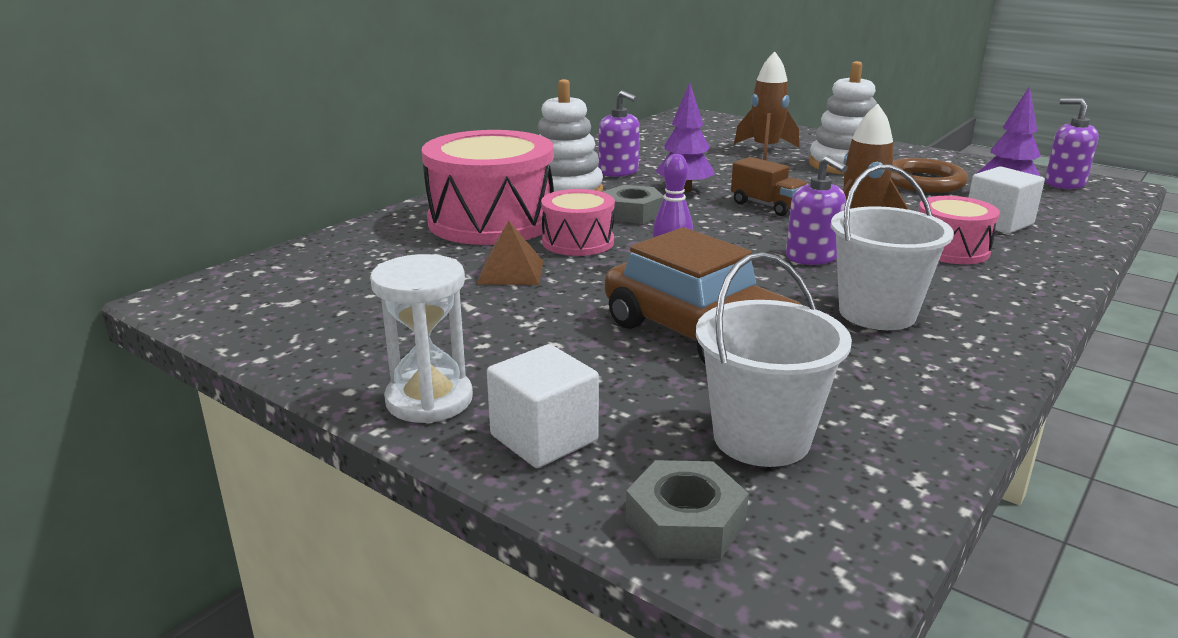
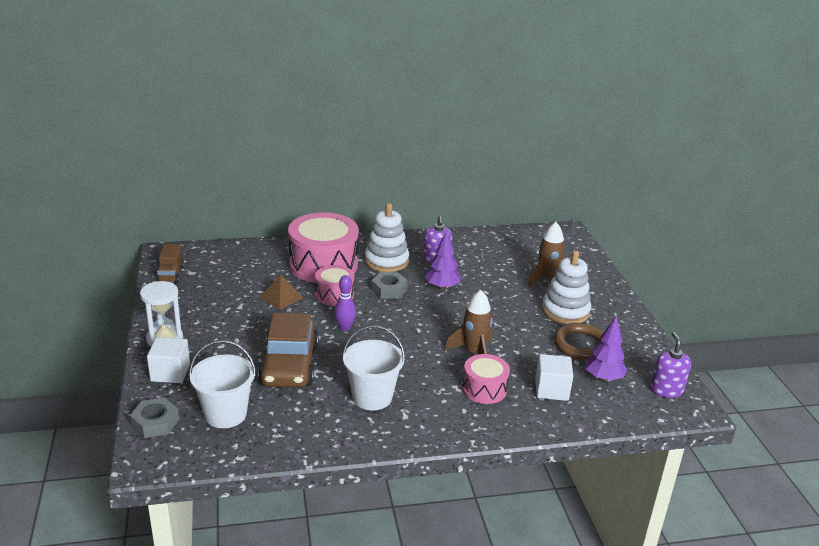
camera: 40 degrees right, 5 degrees up
brown truck [731,157,807,216] -> brown truck moved to [157,244,184,283]
purple soap dispenser [786,155,848,265] -> none

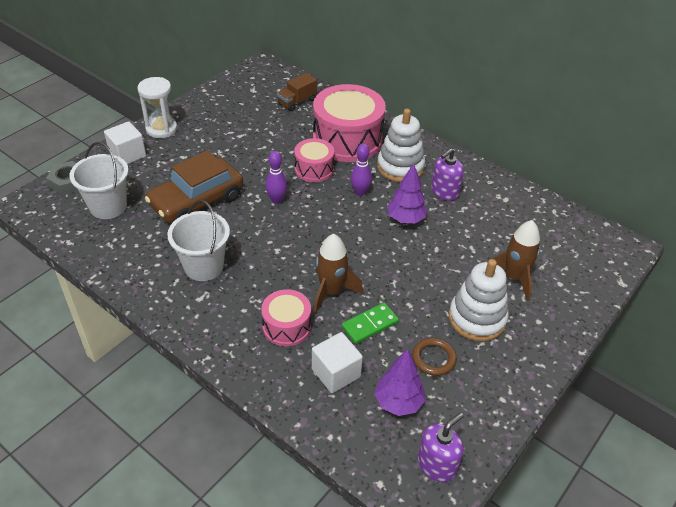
camera: 50 degrees right, 15 degrees up
brown truck [157,244,184,283] -> brown truck moved to [277,73,317,111]
brown pyramid [260,275,303,310] -> none
grey nut [371,272,408,299] -> purple bowling pin [351,143,372,196]
brown ring [554,323,603,360] -> brown ring [412,338,457,376], size x0.66
none -> green domino [341,303,399,344]

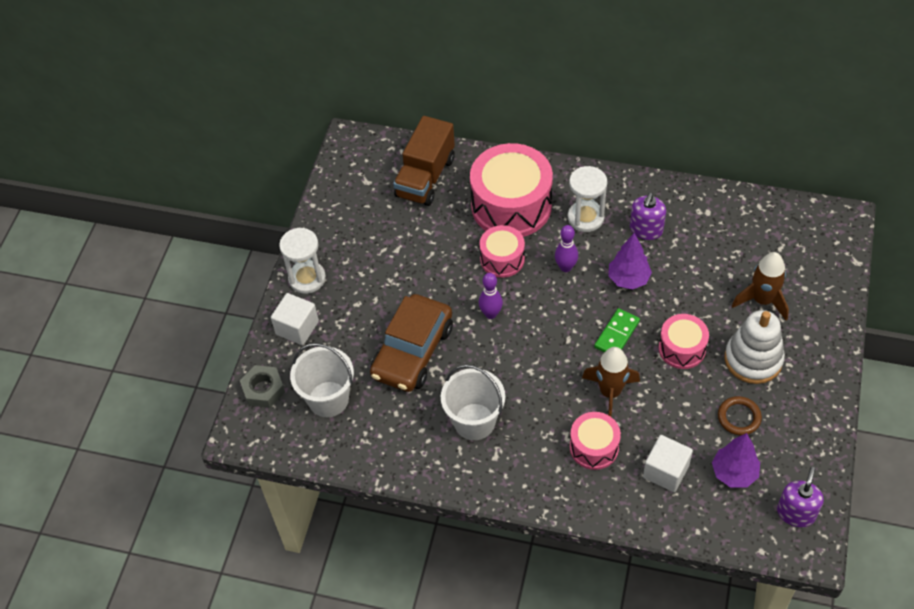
camera: 20 degrees left, 10 degrees up
brown truck [277,73,317,111] -> brown truck [393,116,455,206], size x1.70
green domino [341,303,399,344] -> green domino moved to [594,308,640,352]
white stacking toy [377,109,425,182] -> white hourglass [568,166,607,232]
none -> pink drum [659,314,709,369]

